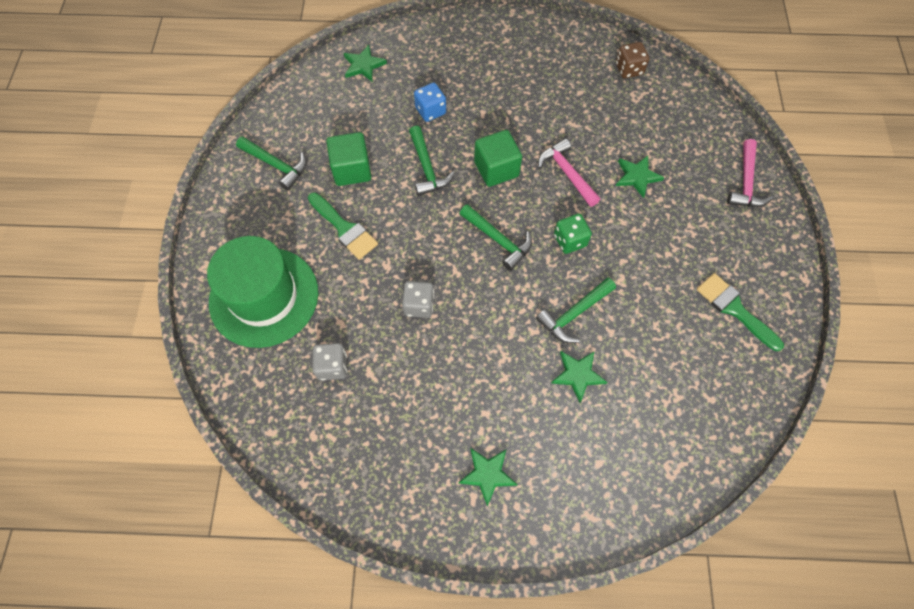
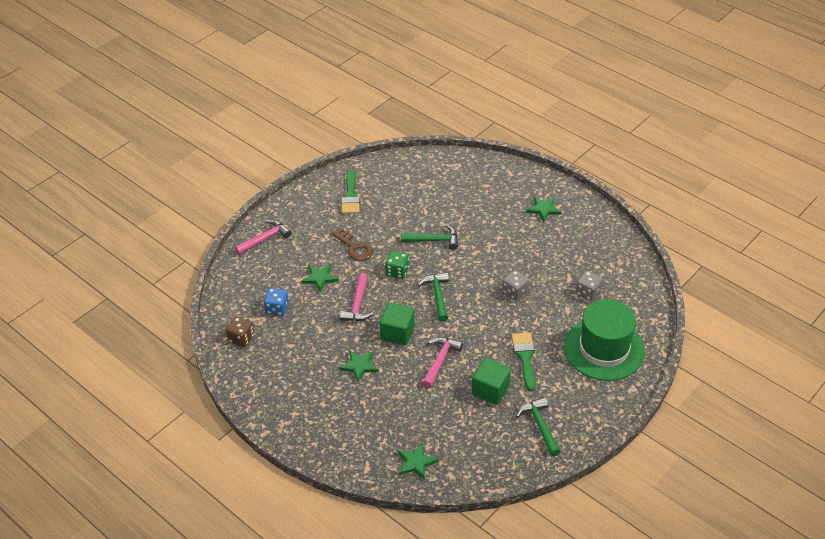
camera: 140 degrees left, 20 degrees down
green hammer [409,126,455,196] -> pink hammer [422,337,463,388]
blue dice [414,83,446,122] -> blue dice moved to [264,288,289,316]
green star [551,351,608,403] -> green star moved to [339,350,379,382]
none -> brown key [332,228,373,261]

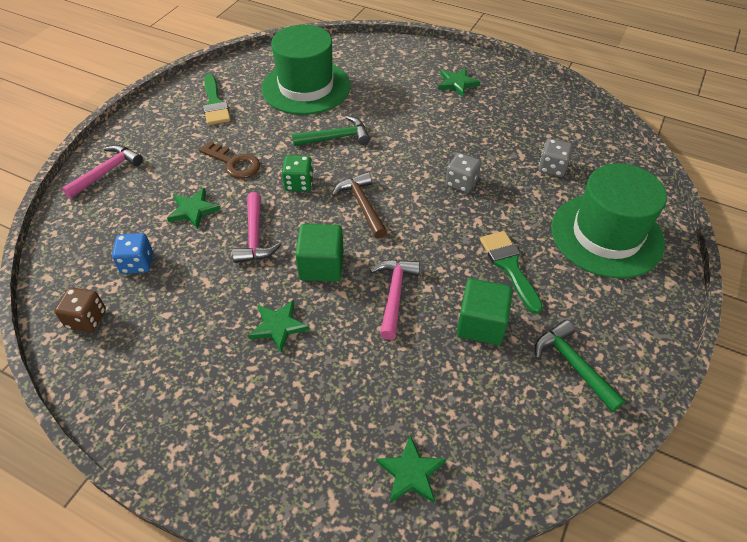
camera: 15 degrees left, 5 degrees up
green hammer [418,272,449,322] -> brown hammer [332,172,387,239]
none -> green hat [262,25,351,115]

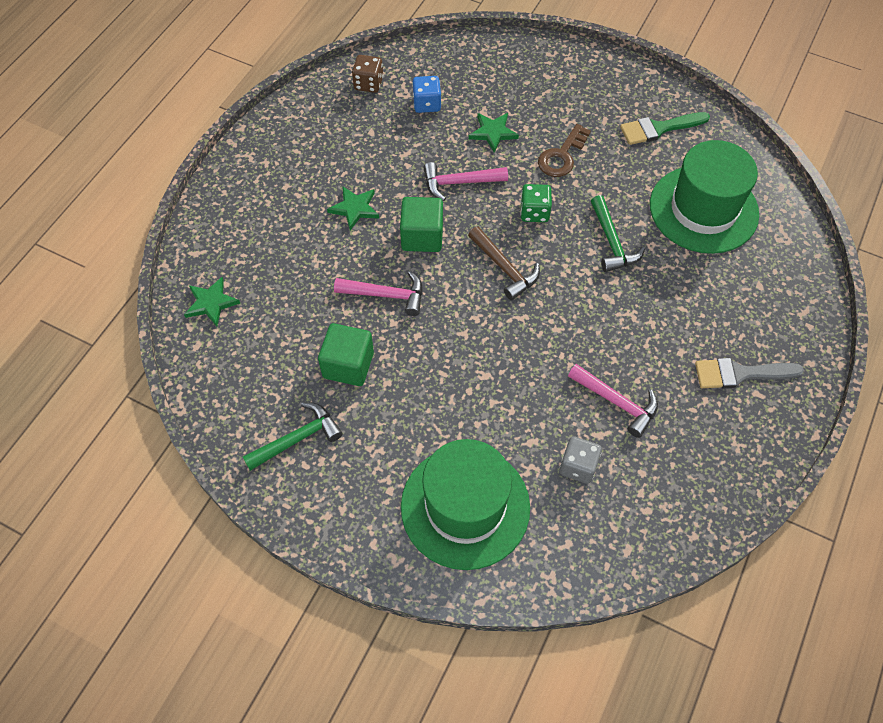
camera: 90 degrees right, 10 degrees up
pink hammer [62,145,143,199] -> pink hammer moved to [568,364,658,438]
brown hammer [332,172,387,239] -> brown hammer turned 75 degrees clockwise [468,226,540,300]
green star [438,68,480,97] -> grey brush [695,358,804,388]
grey dice [445,153,481,193] -> none
green brush [480,231,543,314] -> none

